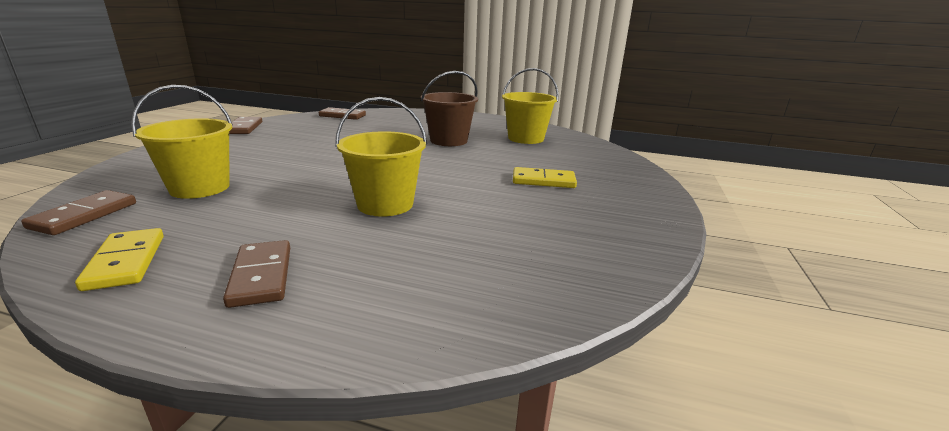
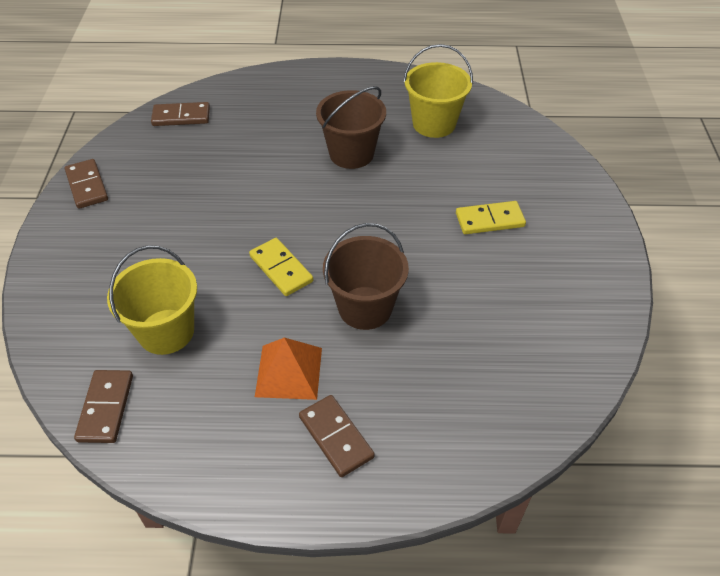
camera: 15 degrees left, 25 degrees up
yellow domino [75,228,164,291] -> yellow domino moved to [249,238,313,296]
yellow bucket [335,97,427,217] -> brown bucket [323,223,409,330]
none -> orange pyramid [255,338,322,400]

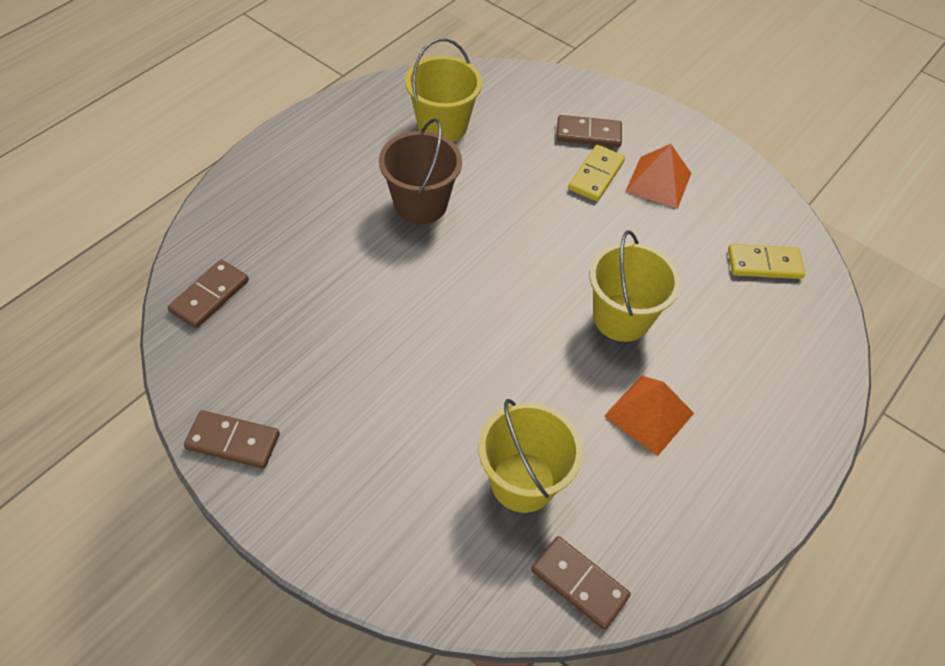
camera: 55 degrees left, 5 degrees up
yellow domino [249,238,313,296] -> yellow domino moved to [728,244,805,279]
brown domino [299,395,375,477] -> brown domino moved to [556,115,622,147]
brown bucket [323,223,409,330] -> yellow bucket [589,230,681,342]
none -> orange pyramid [625,144,691,209]

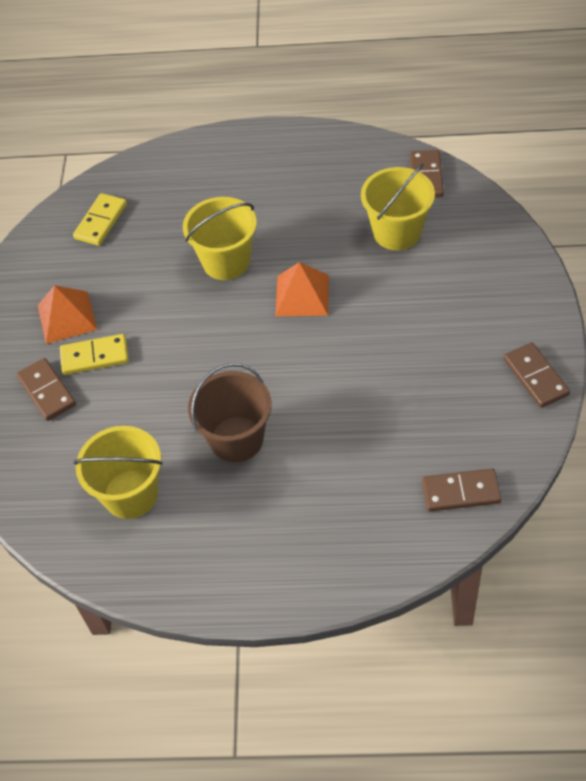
camera: 120 degrees left, 0 degrees up
orange pyramid [604,375,694,456] -> orange pyramid moved to [275,262,329,316]
yellow domino [728,244,805,279] -> yellow domino turned 60 degrees clockwise [73,193,127,246]

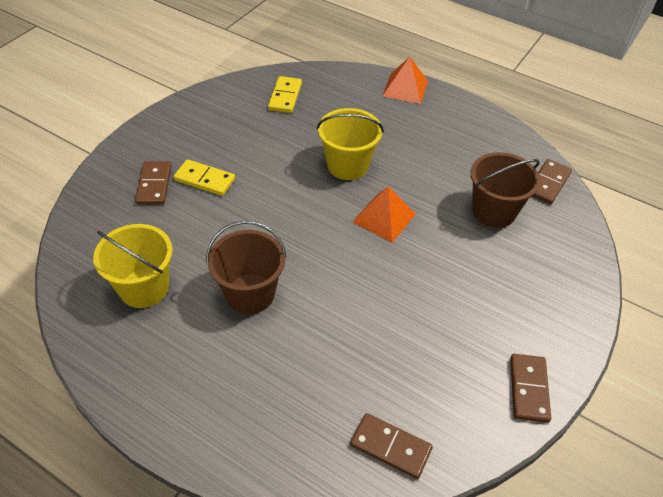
camera: 25 degrees right, 5 degrees down
orange pyramid [38,285,97,344] -> orange pyramid moved to [382,57,428,104]
yellow domino [73,193,127,246] -> yellow domino turned 45 degrees counterclockwise [268,76,302,113]
yellow bucket [361,163,435,250] -> brown bucket [471,152,540,228]

